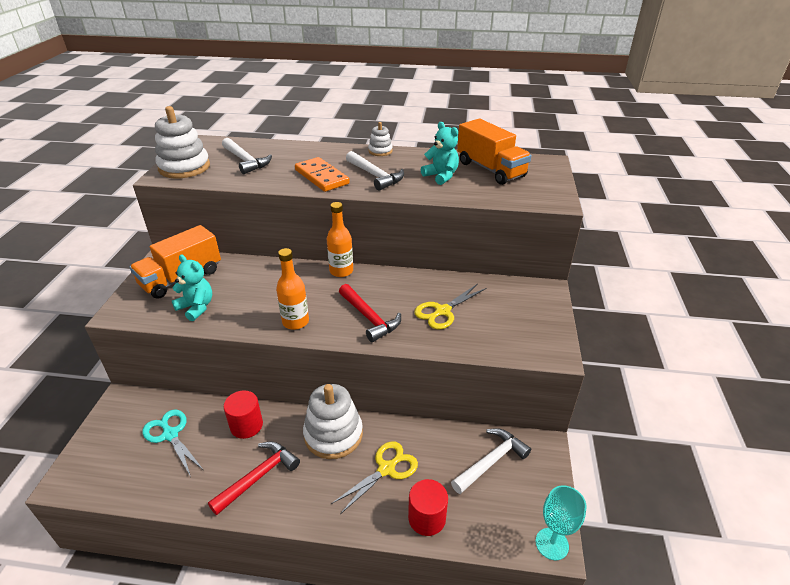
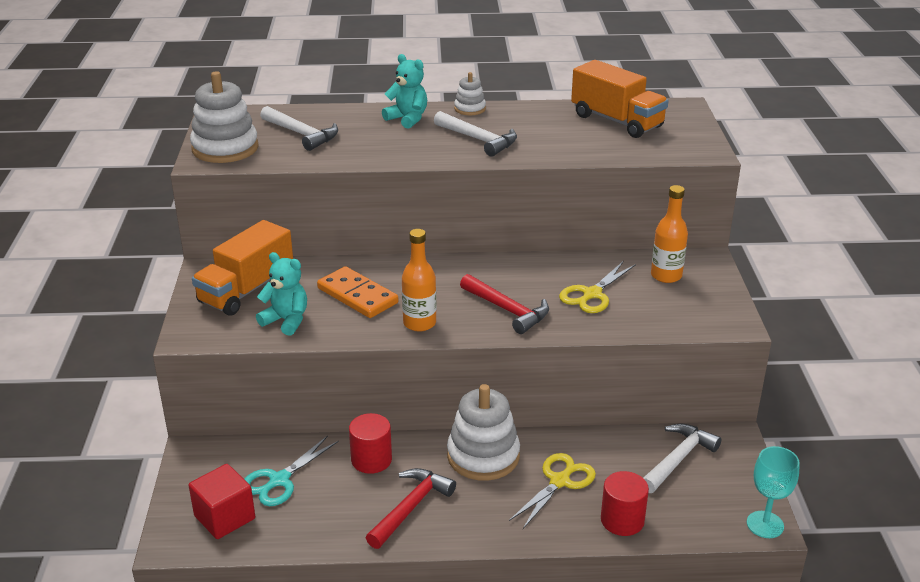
camera: 10 degrees left, 5 degrees down
turquoise scissors [142,409,203,477] -> turquoise scissors turned 90 degrees counterclockwise [244,436,339,506]
orange domino [295,157,350,192] -> orange domino moved to [317,266,398,318]
orange bottle [327,202,353,277] -> orange bottle moved to [651,185,688,283]
turquoise teddy bear [421,122,459,185] -> turquoise teddy bear moved to [382,54,427,129]
none -> red cube [188,464,255,539]

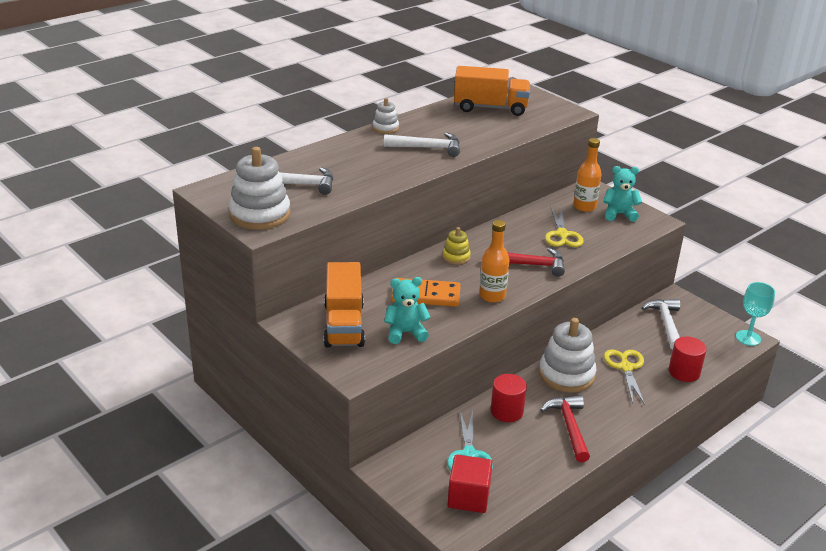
camera: 40 degrees left, 0 degrees up
turquoise teddy bear [382,54,427,129] -> turquoise teddy bear moved to [603,166,642,222]
none -> yellow stacking toy [442,227,471,265]

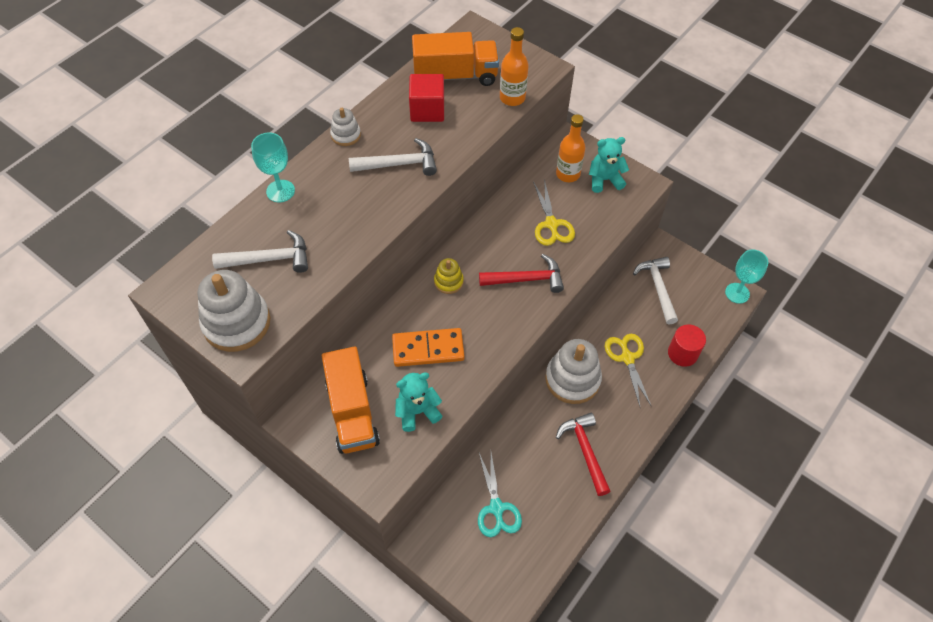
camera: 10 degrees left, 25 degrees up
red cube [448,455,493,513] -> red cube moved to [409,74,444,122]
orange bottle [479,220,510,303] -> orange bottle moved to [500,27,529,106]
red cylinder [491,374,527,422] -> none
none -> turquoise goblet [251,133,295,202]

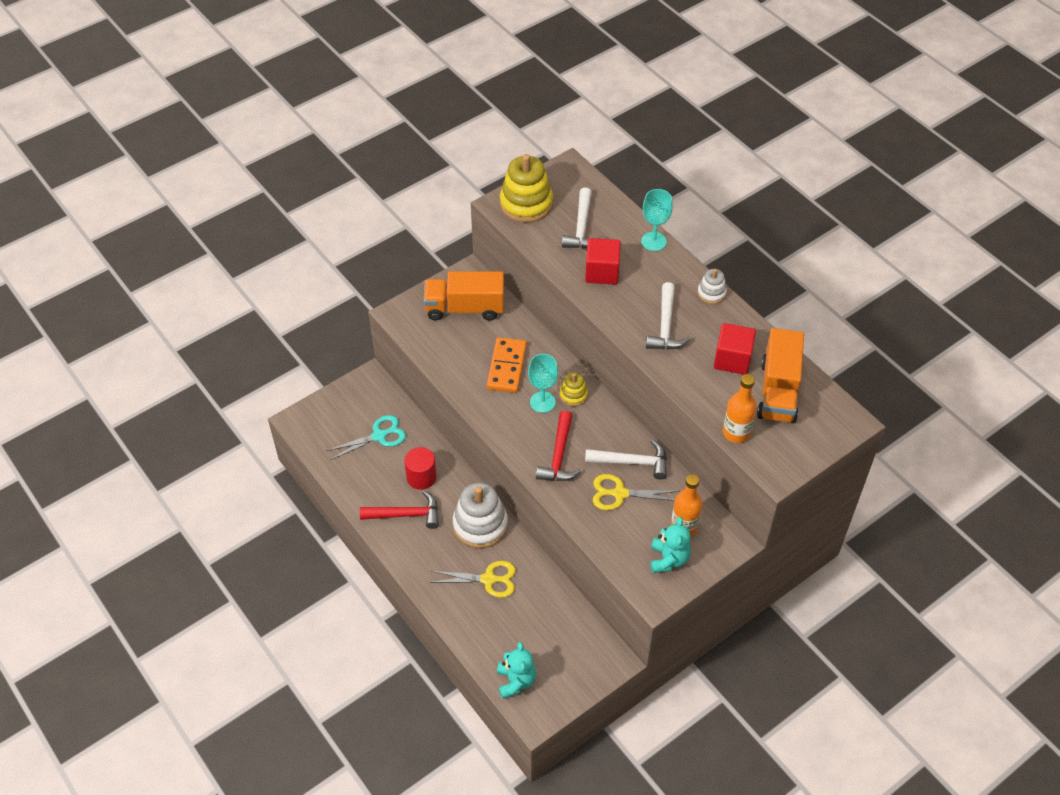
camera: 105 degrees right, 5 degrees down
white stacking toy [198,270,270,352] -> yellow stacking toy [500,154,553,223]
turquoise teddy bear [395,372,442,432] -> turquoise teddy bear moved to [497,642,536,699]
turquoise scissors [478,453,522,537] -> turquoise scissors turned 150 degrees clockwise [326,415,406,460]
white hammer [633,257,678,324] -> white hammer moved to [585,439,667,480]
red cylinder [668,324,706,367] -> red cylinder moved to [404,447,437,490]
turquoise goblet [725,250,768,304] -> turquoise goblet moved to [528,354,558,413]
none -> red cube [585,238,621,285]

